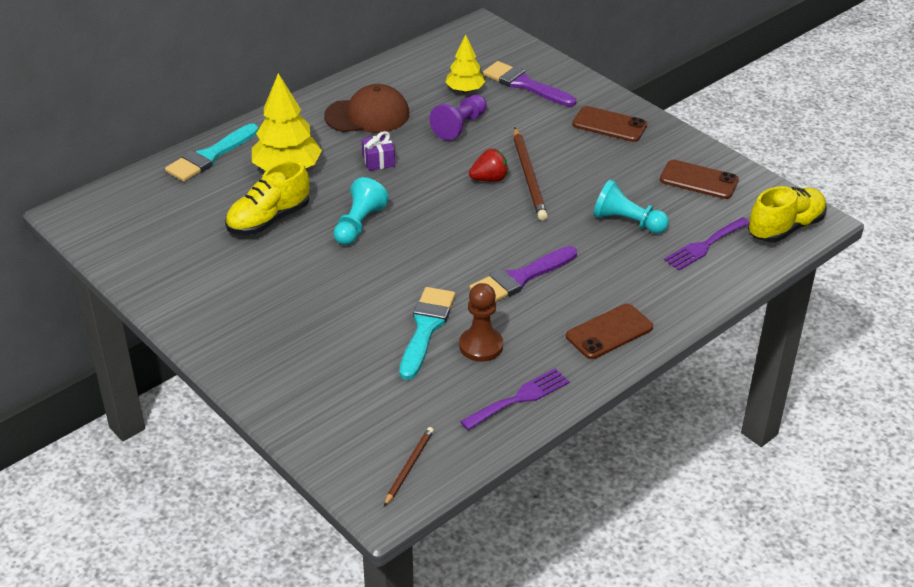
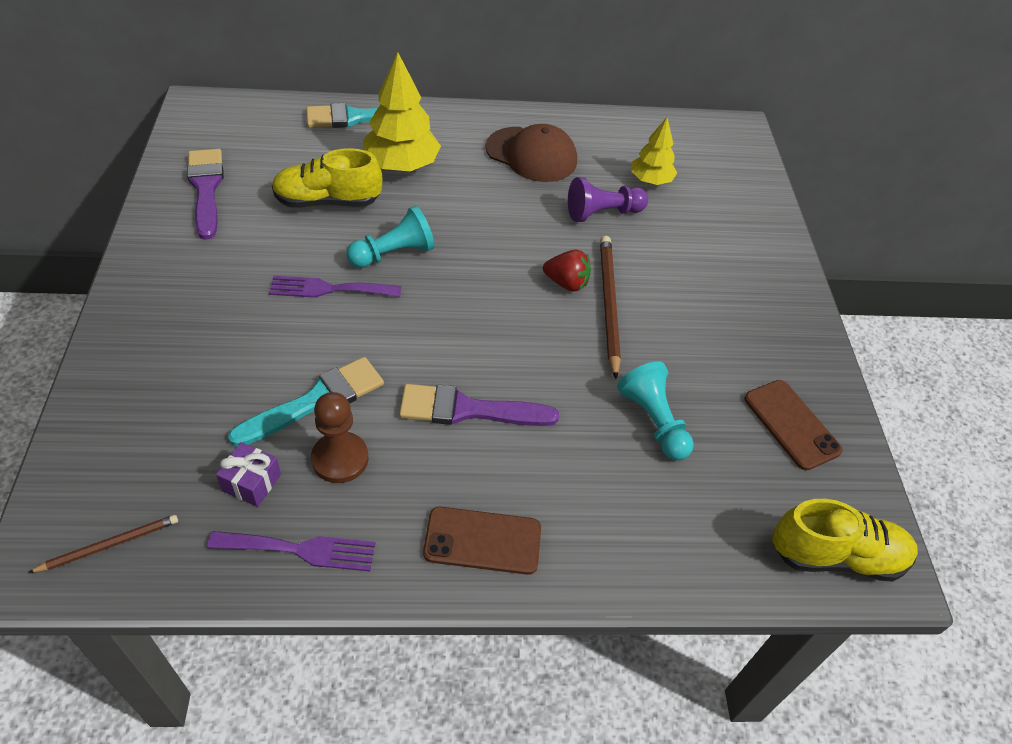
camera: 35 degrees right, 10 degrees up
purple gift [362,131,395,171] -> purple gift moved to [216,442,281,507]
purple brush [483,61,576,107] -> purple brush moved to [187,149,224,240]
brown pencil [513,127,548,221] -> brown pencil turned 150 degrees clockwise [600,236,621,379]
brown phone [572,106,647,142] -> none
purple fork [664,217,749,271] -> purple fork moved to [269,276,401,298]

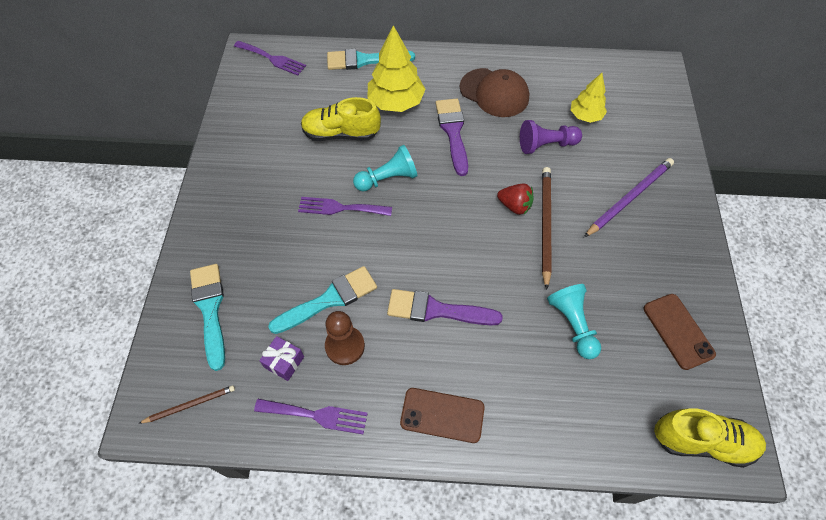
camera: 10 degrees right, 10 degrees up
purple brush [187,149,224,240] -> purple brush moved to [435,98,468,176]
none -> turquoise brush [190,264,225,371]
none -> purple fork [234,41,306,76]
none -> purple pencil [584,158,674,237]

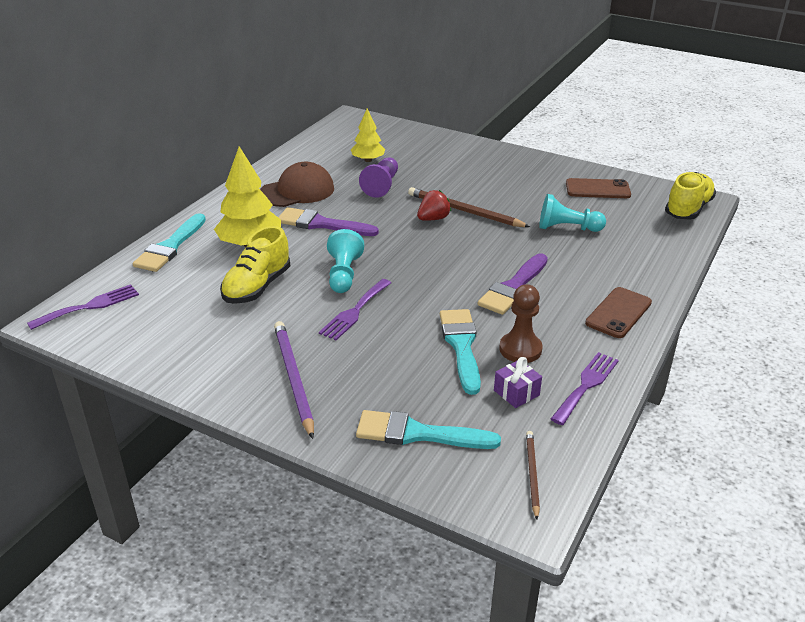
camera: 65 degrees left, 25 degrees down
purple pencil [584,158,674,237] -> purple pencil moved to [274,321,314,439]

